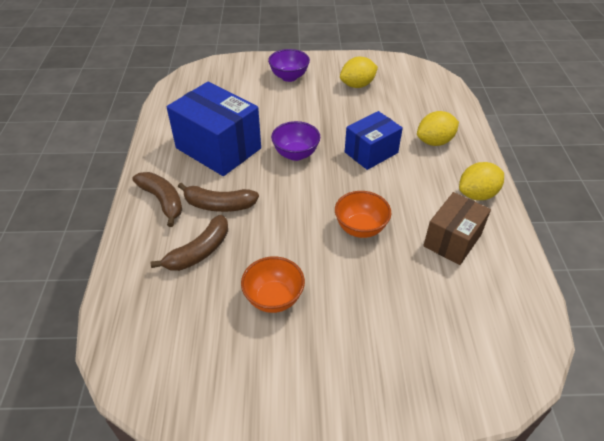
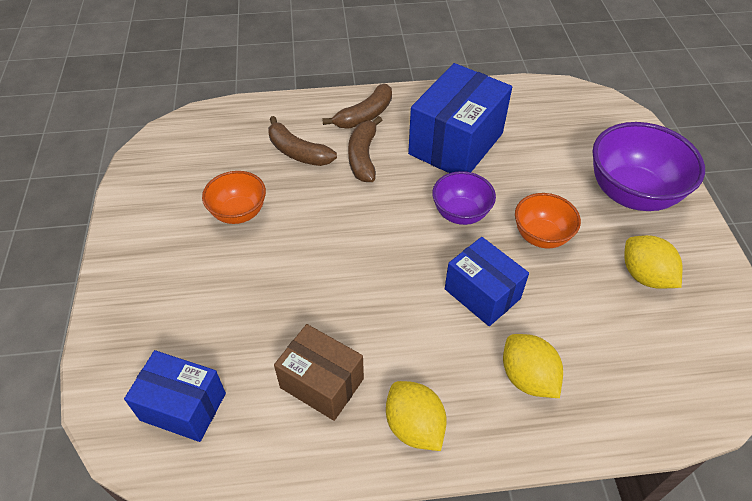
camera: 85 degrees right, 5 degrees up
purple bowl [268,49,310,82] -> purple bowl [592,122,705,211], size x1.72
orange bowl [335,191,391,238] -> orange bowl moved to [515,193,581,248]
none -> blue box [124,350,226,442]

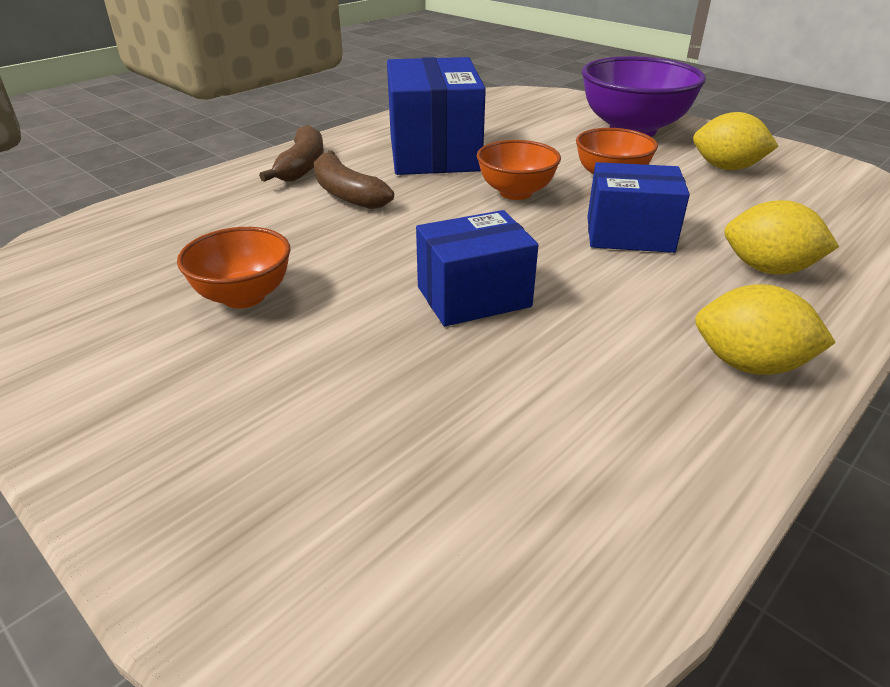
camera: 40 degrees left, 15 degrees down
blue box [124,350,226,442] -> blue box moved to [416,210,538,326]
brown banana [268,116,337,166] -> none
brown box [274,324,364,421] -> none
purple bowl [432,171,496,225] -> orange bowl [477,140,561,200]

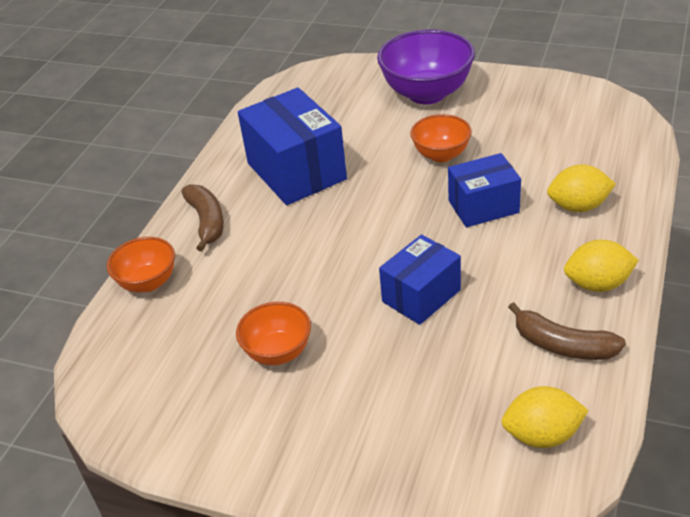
camera: 20 degrees left, 5 degrees up
brown banana [314,151,394,209] -> brown banana moved to [508,302,626,360]
orange bowl [477,140,561,200] -> orange bowl moved to [107,237,175,292]
yellow lemon [693,112,779,170] -> yellow lemon moved to [502,386,589,448]

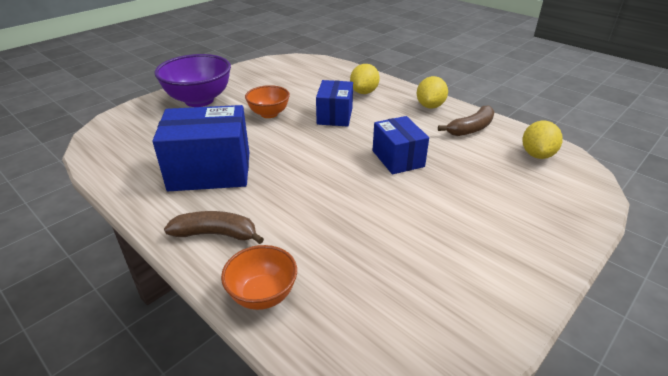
camera: 70 degrees left, 5 degrees down
orange bowl [236,302,311,365] -> none

